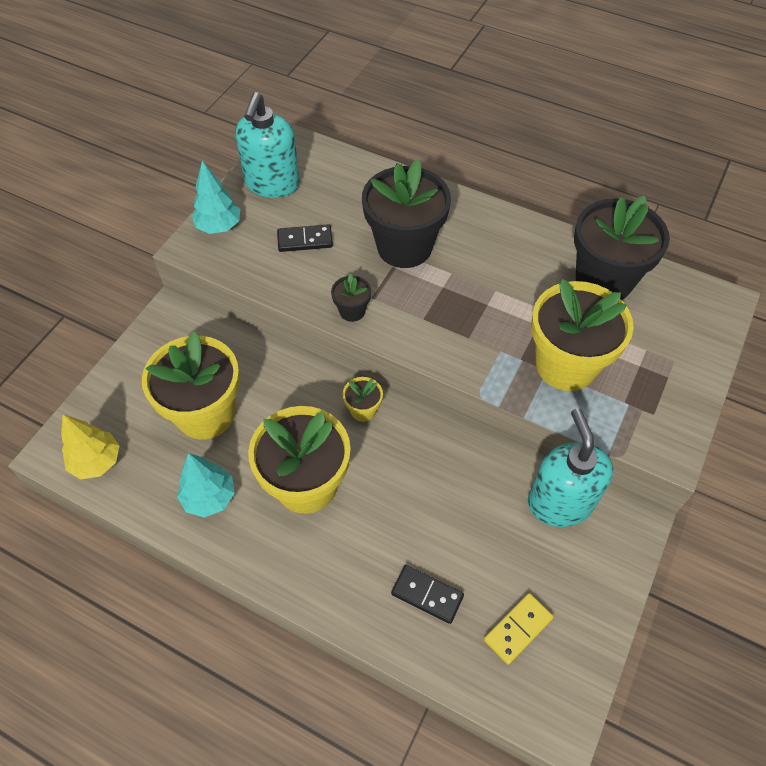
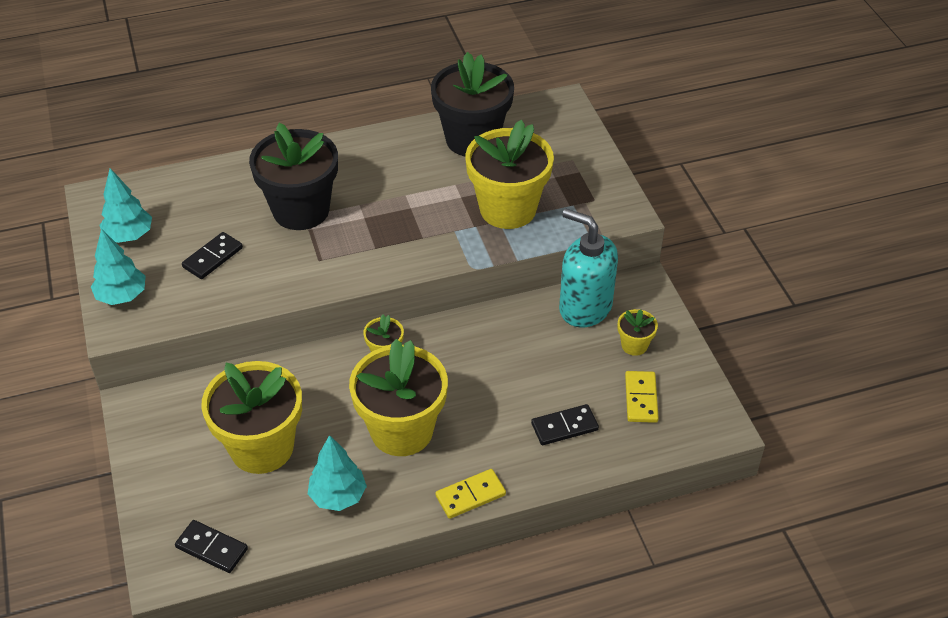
camera: 45 degrees left, 10 degrees down
yellow tree [61,415,120,480] -> black domino [175,520,248,573]
turquoise soap dispenser [235,92,300,198] -> turquoise tree [100,168,152,243]
black flower pot [331,273,371,322] -> none
none -> yellow domino [436,469,506,519]
none -> yellow flower pot [618,309,658,356]

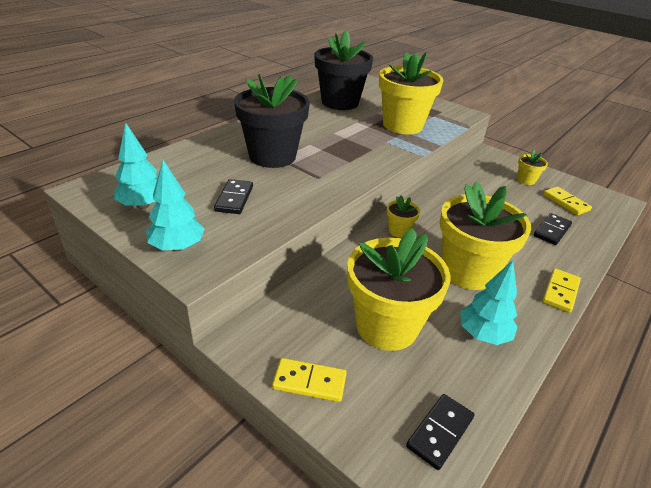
camera: 35 degrees left, 10 degrees down
black domino [175,520,248,573] -> black domino turned 45 degrees counterclockwise [406,394,474,470]
turquoise soap dispenser [559,209,618,328] -> none
none -> yellow domino [272,358,347,402]

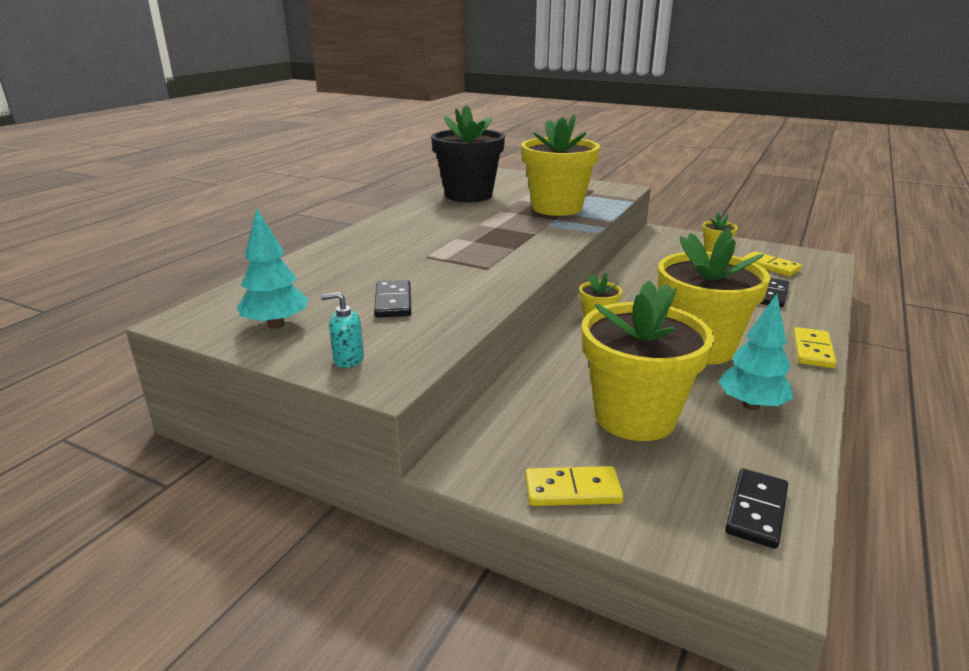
camera: 10 degrees left, 10 degrees down
turquoise tree [146,160,205,251] -> turquoise soap dispenser [321,292,364,368]
black flower pot [234,74,310,168] -> none

